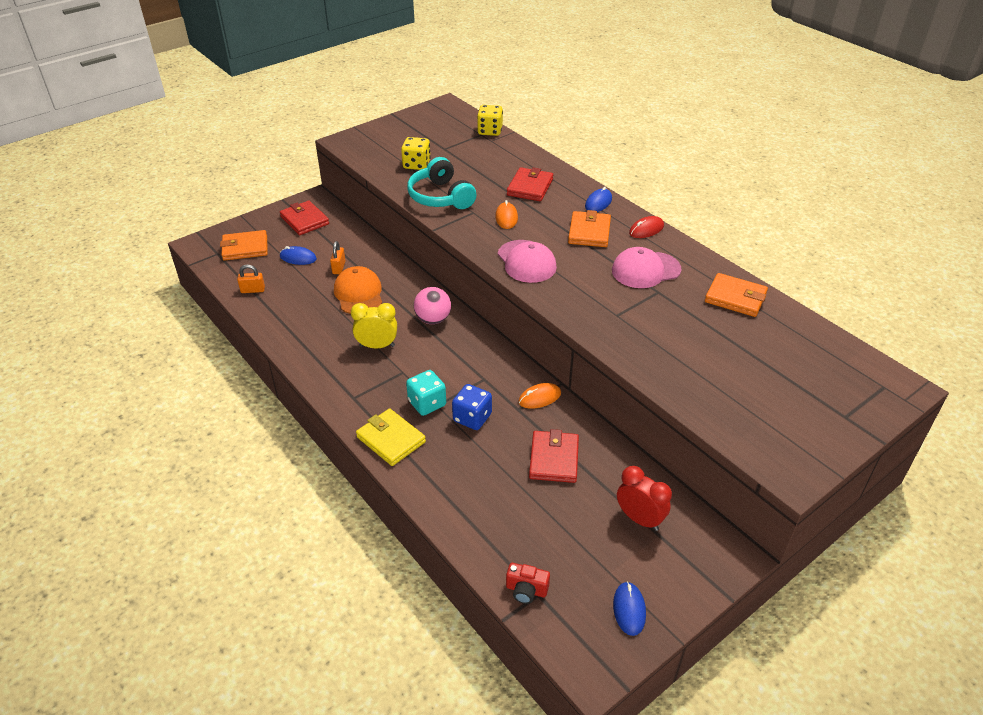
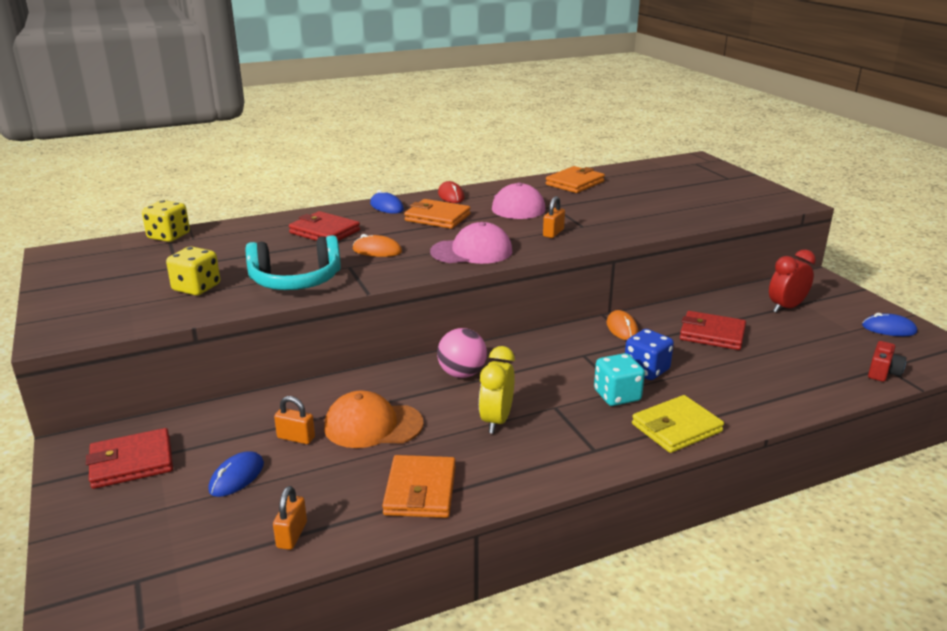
camera: 75 degrees left, 15 degrees down
orange wallet [220,230,268,261] -> orange wallet moved to [382,455,456,518]
none -> orange padlock [543,196,565,238]

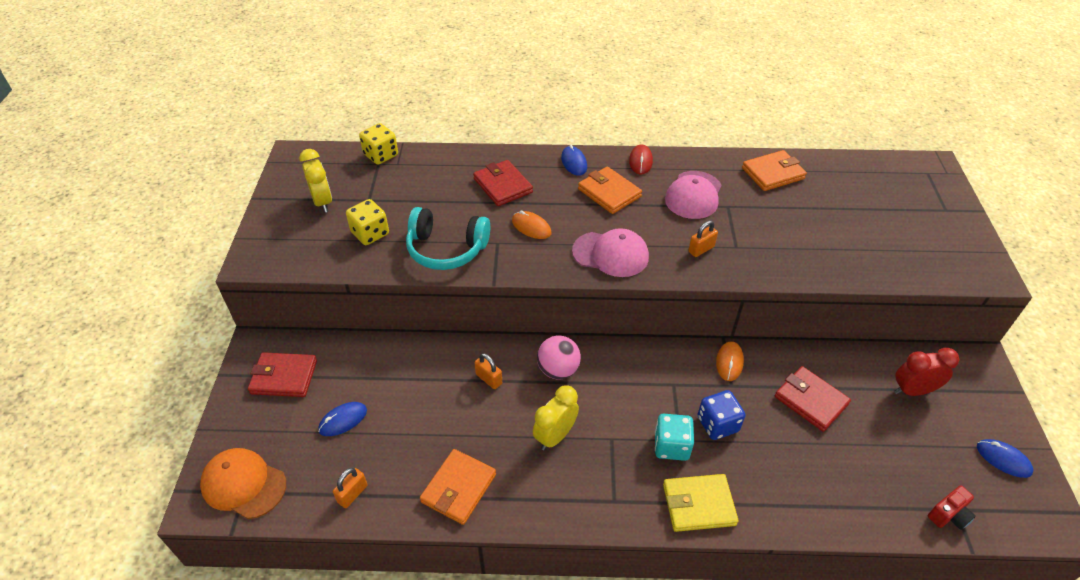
camera: 25 degrees right, 20 degrees up
orange padlock [274,396,315,444] -> orange padlock moved to [475,353,502,389]
orange cap [324,390,424,448] -> orange cap moved to [200,448,286,519]
none -> yellow clock [299,149,332,213]

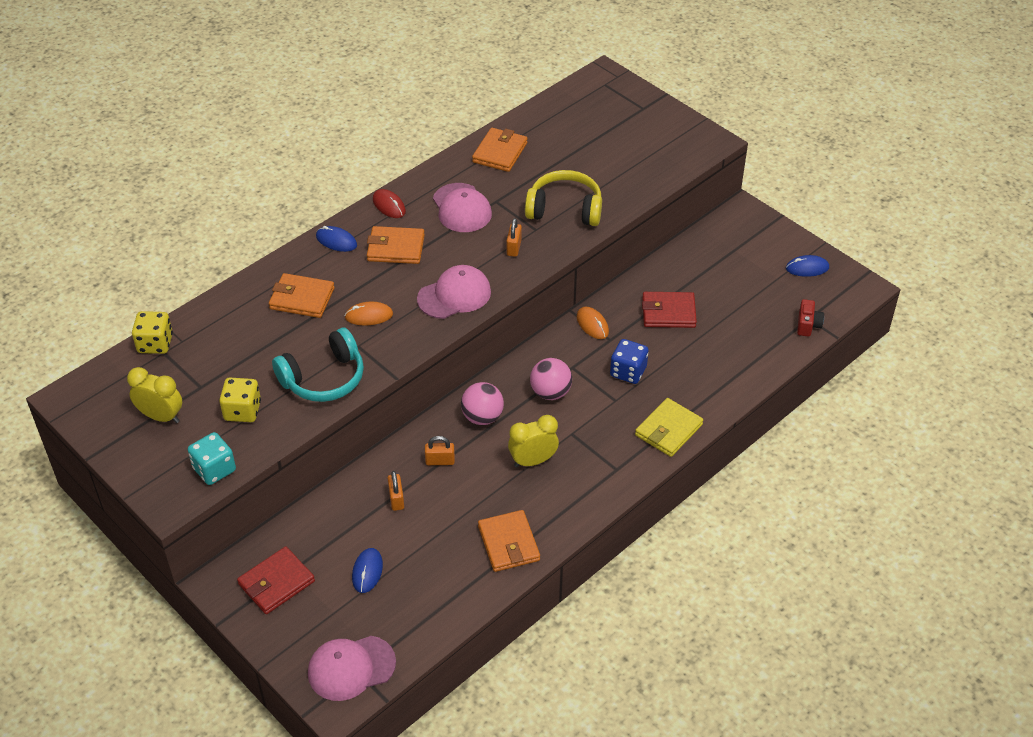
camera: 45 degrees left, 0 degrees up
orange cap [200,448,286,519] -> pink cap [308,636,396,701]
orange padlock [333,468,367,508] -> orange padlock moved to [388,471,404,511]
red wallet [473,160,533,206] -> orange wallet [269,273,335,318]
yellow clock [533,385,579,451] -> yellow clock turned 75 degrees clockwise [508,415,559,467]
turquoise dice [655,414,694,461] -> turquoise dice moved to [188,432,236,485]
red clock [894,348,959,396] -> none
none -> yellow headphones [525,170,602,226]
none -> pink ball [530,358,572,400]

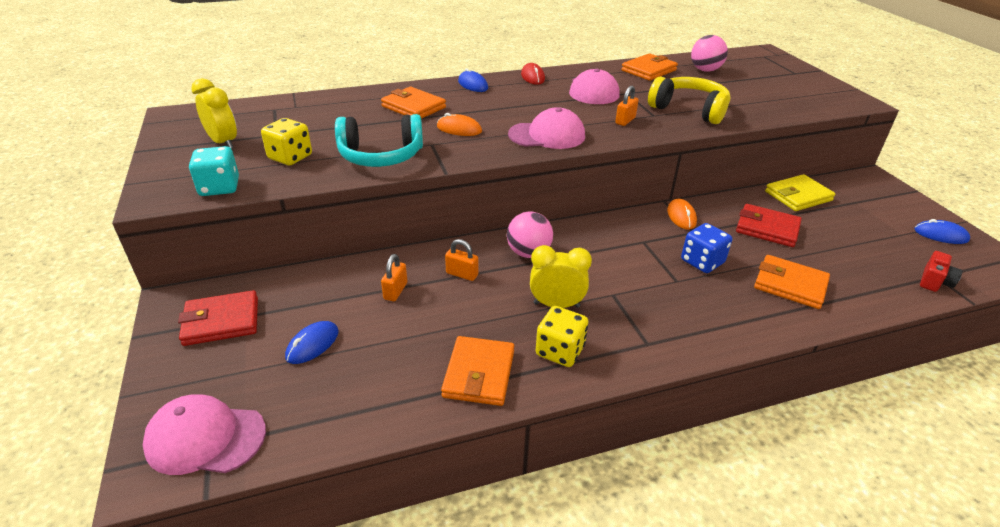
camera: 25 degrees right, 10 degrees down
yellow dice [132,311,173,354] -> yellow dice moved to [536,306,588,367]
orange wallet [367,226,425,264] -> orange wallet moved to [754,255,830,309]
pink ball [530,358,572,400] -> pink ball moved to [691,35,728,72]
yellow wallet [635,398,703,457] -> yellow wallet moved to [765,174,835,211]

